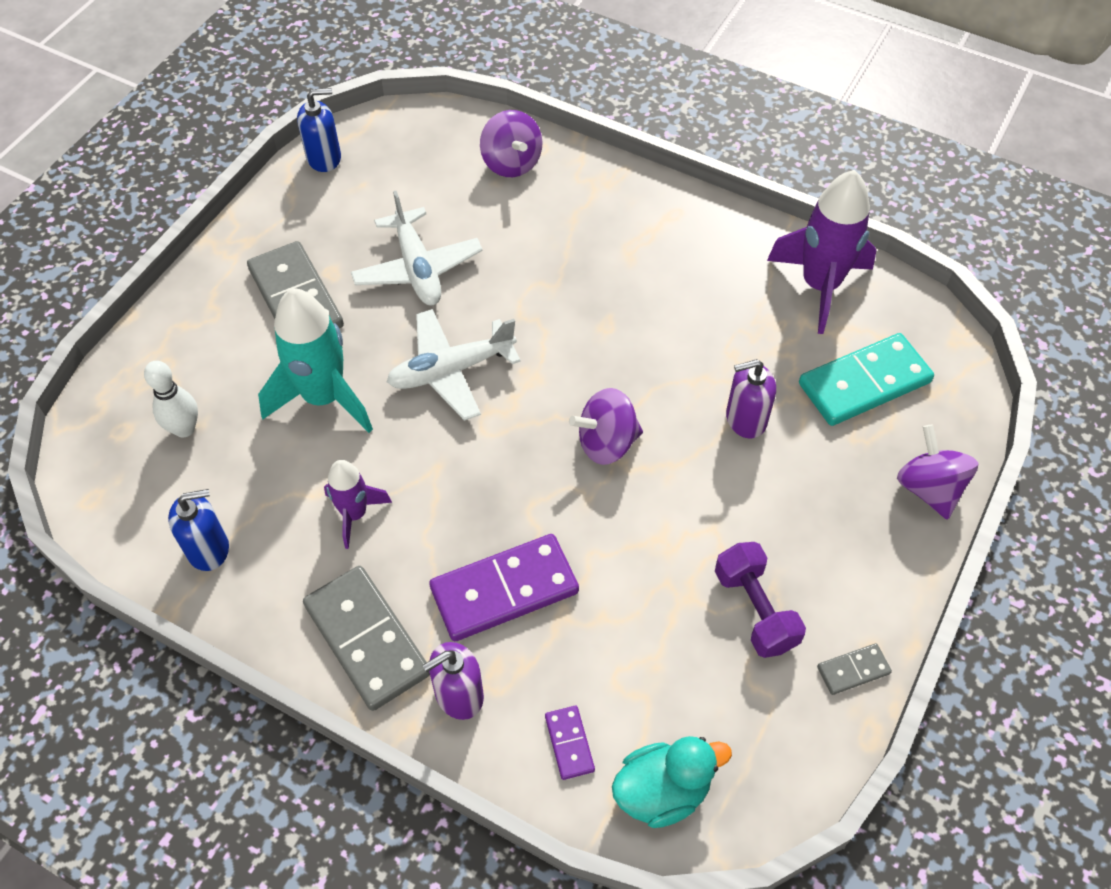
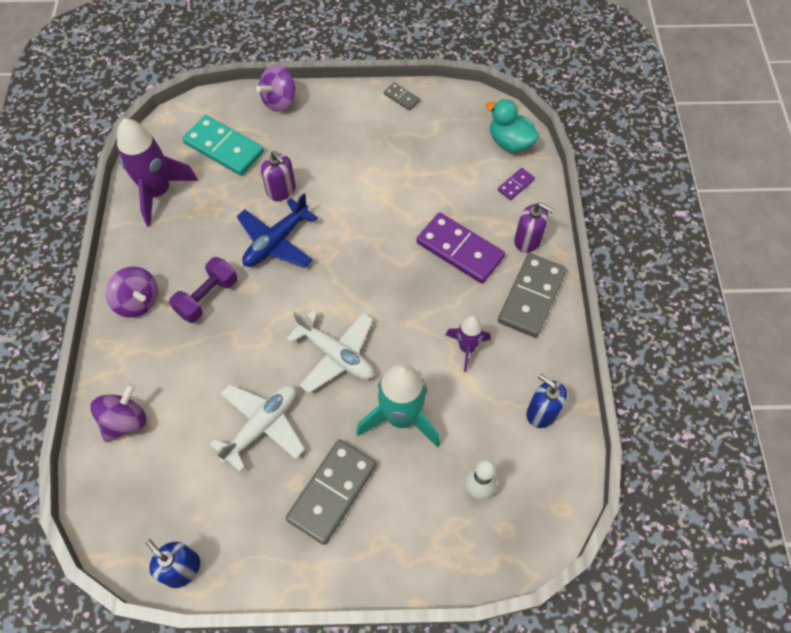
camera: 120 degrees left, 5 degrees up
purple spinning top [569,388,643,465] -> purple spinning top moved to [106,267,158,318]
purple dumbbell [715,542,806,658] -> purple dumbbell moved to [169,257,237,323]
none -> blue plane [237,193,318,268]

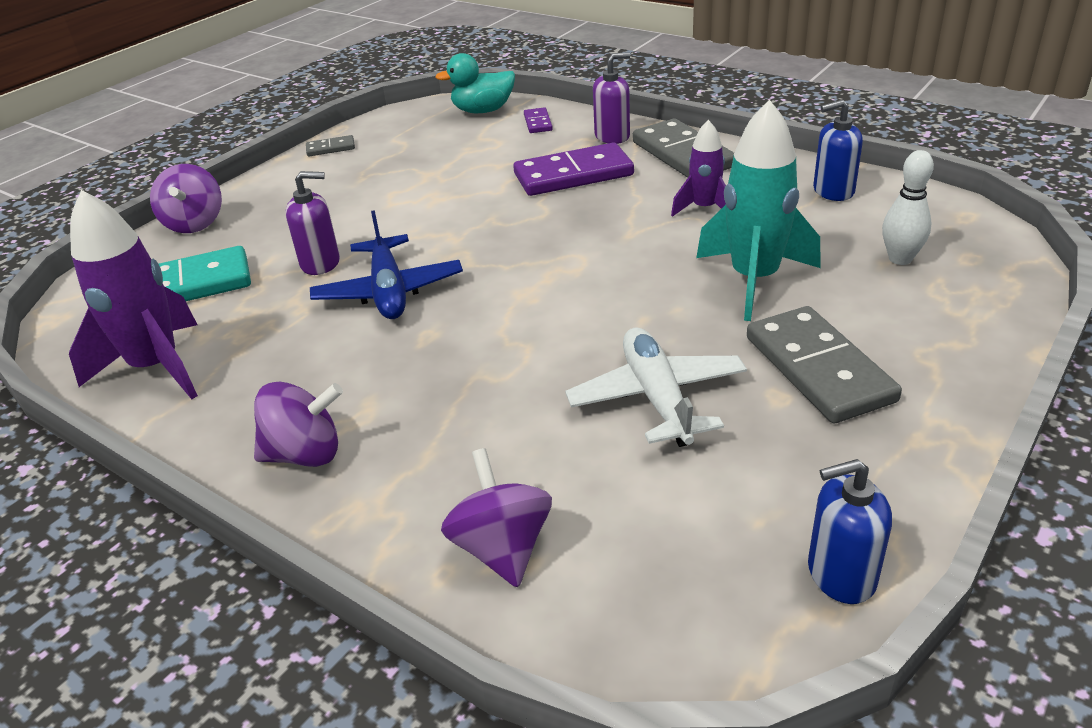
camera: 50 degrees left, 25 degrees down
purple dumbbell [169,257,237,323] -> none
white plane [286,310,374,393] -> none

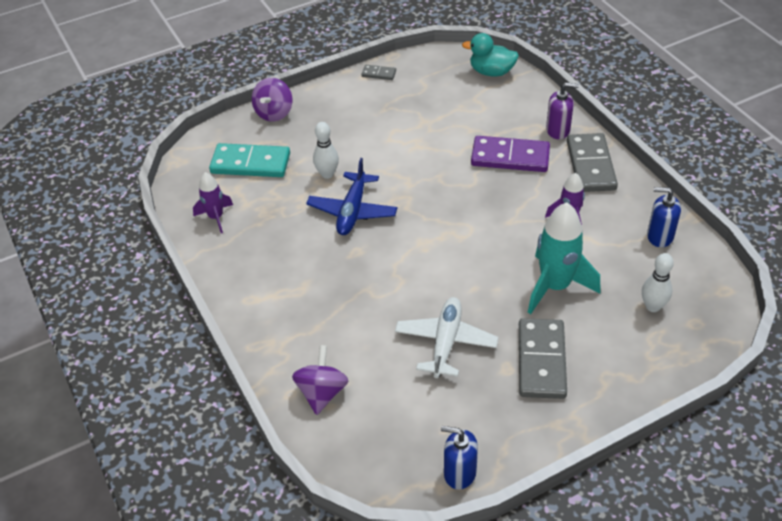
camera: 25 degrees right, 10 degrees up
purple rocket [69,190,198,399] -> purple rocket [193,172,233,233], size x0.57
purple spinning top [254,381,343,467] -> none
purple soap dispenser [286,171,340,275] -> white bowling pin [313,122,339,179]
purple domino [524,107,553,133] -> none

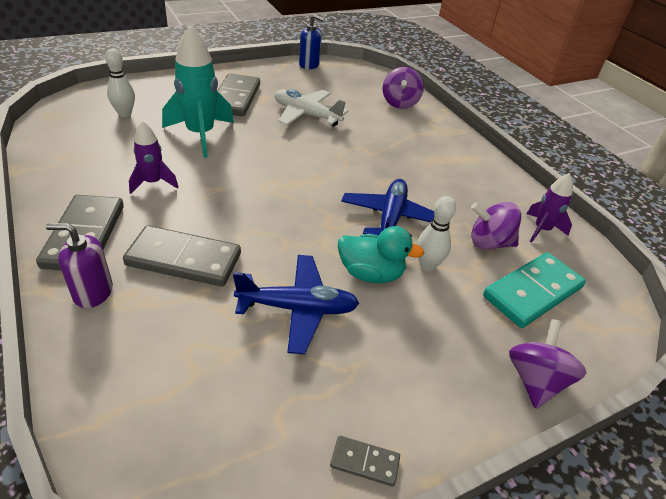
camera: 175 degrees right, 5 degrees down
turquoise domino [209,143,290,177] -> turquoise domino turned 45 degrees counterclockwise [483,252,586,328]
white plane [395,297,498,378] -> white plane turned 105 degrees clockwise [275,89,348,126]
turquoise duck [462,33,519,77] -> turquoise duck moved to [338,226,424,283]
purple domino [471,136,550,172] -> grey domino [123,225,241,287]
blue soap dispenser [647,187,681,247] -> none
none -> blue plane [233,255,359,354]
none -> purple spinning top [471,202,521,250]

